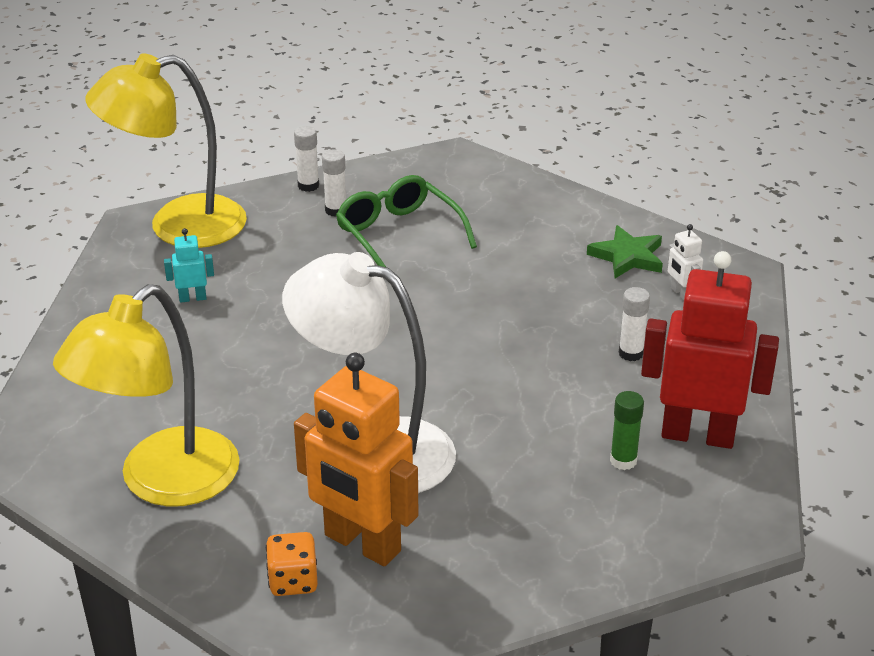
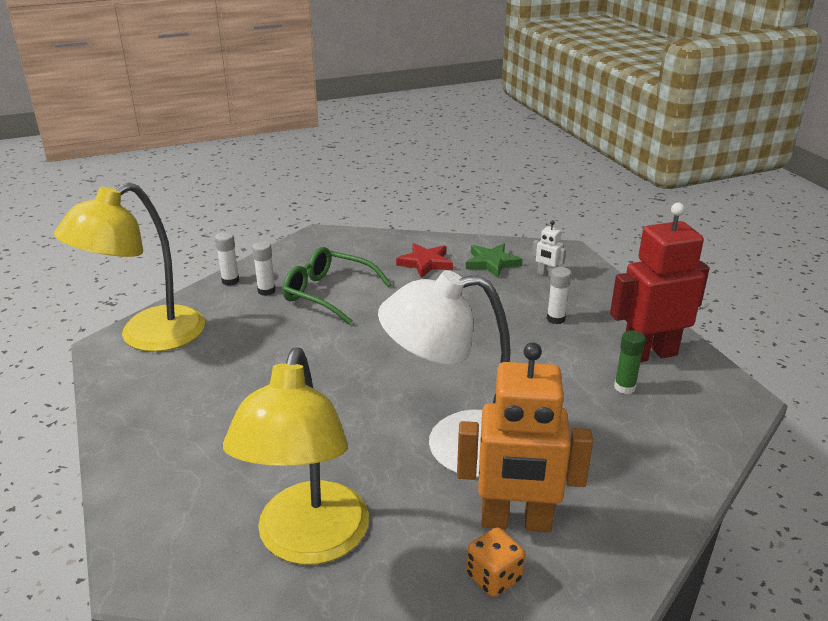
camera: 30 degrees left, 5 degrees down
turquoise robot [164,228,214,303] -> none
none -> red star [396,243,453,278]

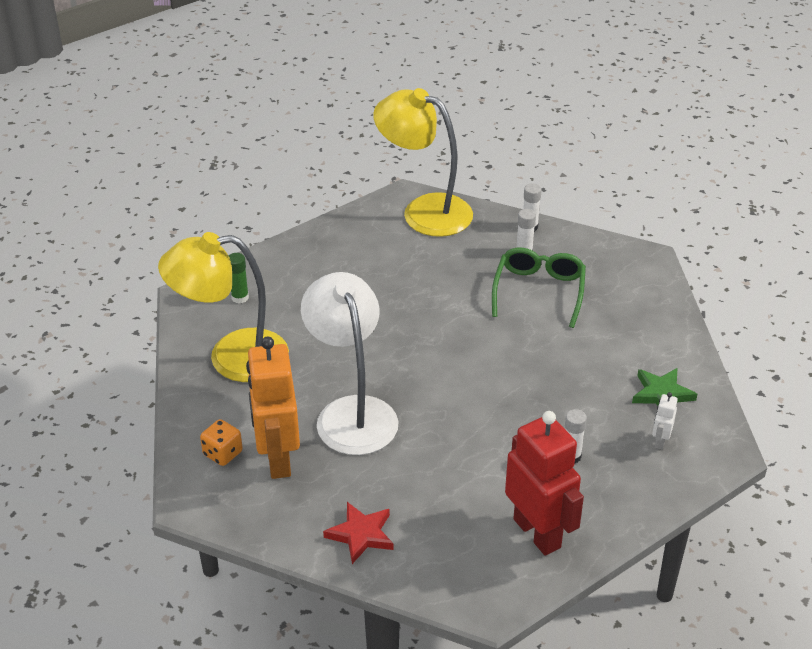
camera: 75 degrees right, 10 degrees up
red star [396,243,453,278] -> red star moved to [323,502,394,564]
green glue stick [614,330,645,394] -> green glue stick moved to [229,253,249,304]

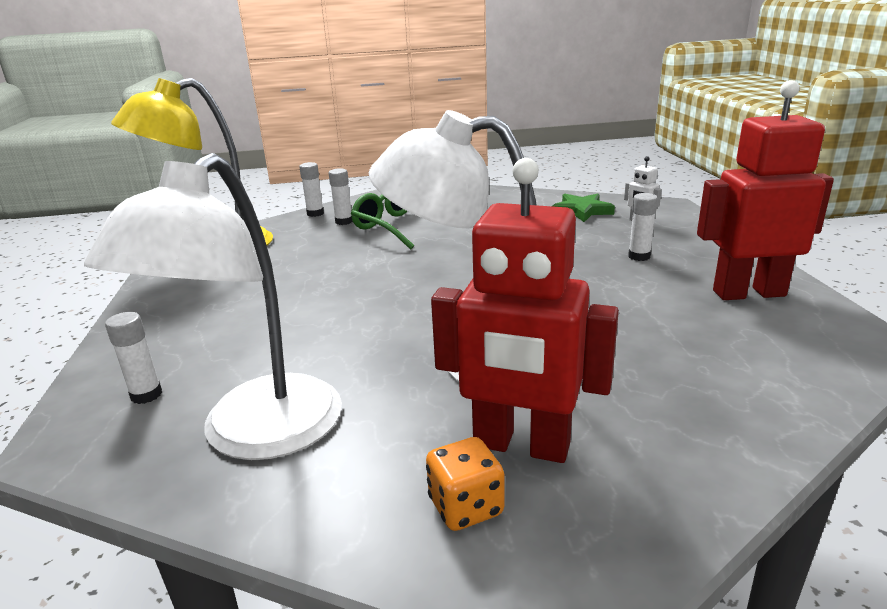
camera: 60 degrees left, 15 degrees down
yellow lamp [158,232,289,382] -> white lamp [84,153,342,460]
green glue stick [229,253,249,304] -> white glue stick [105,312,162,404]
orange robot [246,337,300,479] -> red robot [431,158,619,463]
red star [323,502,394,564] -> none

